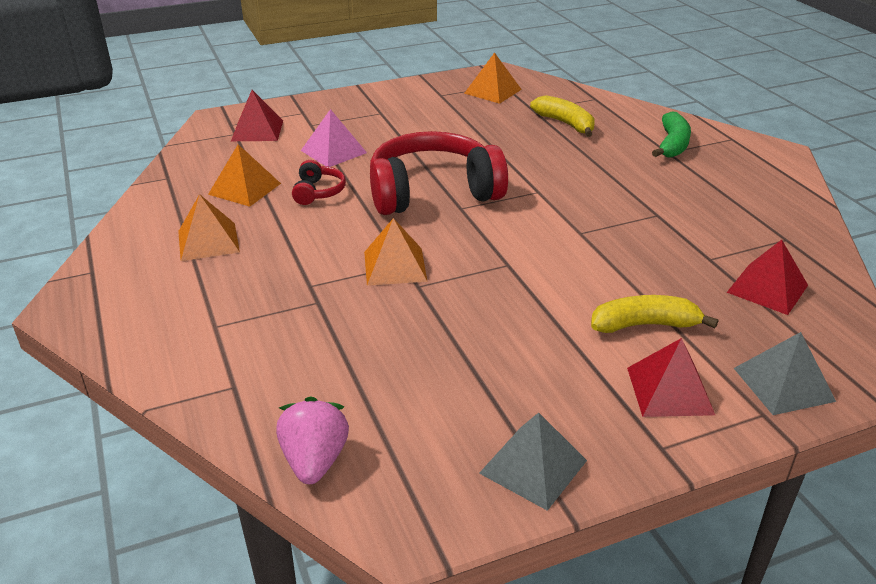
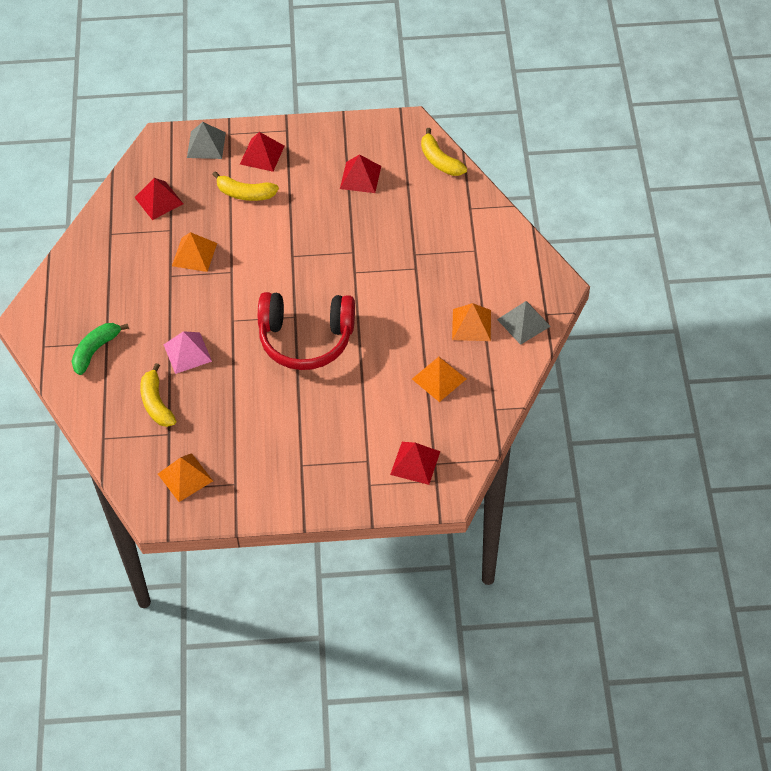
camera: 160 degrees left, 20 degrees up
pink strawberry [276,396,349,484] -> yellow banana [421,128,467,176]
red headphones [292,160,346,205] -> none
pink pyramid [301,109,367,167] -> pink pyramid moved to [164,331,212,374]
orange pyramid [364,218,427,286] -> orange pyramid moved to [172,232,217,272]
grey pyramid [479,412,587,511] -> grey pyramid moved to [497,301,551,345]
none -> red pyramid [340,154,381,193]

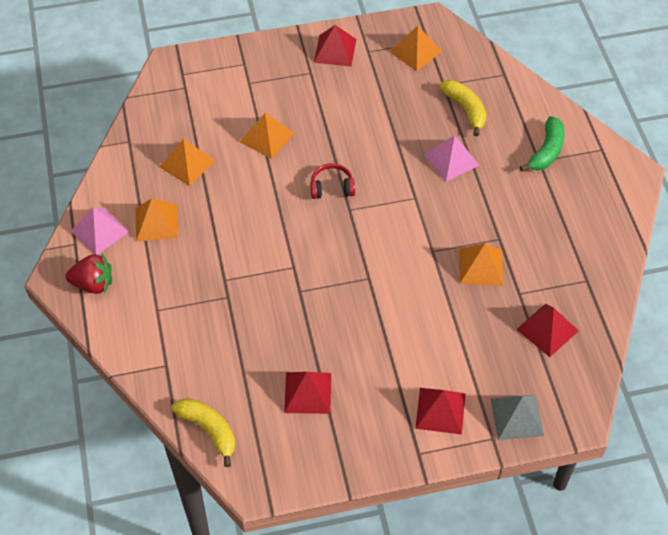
camera: 170 degrees right, 0 degrees up
yellow banana [212,171,279,201] -> none
red headphones [258,292,355,370] -> red headphones [310,163,355,199], size x0.43
red pyramid [390,442,440,485] -> red pyramid moved to [314,25,356,67]
grey pyramid [497,301,551,345] -> pink pyramid [71,207,129,255]
none -> red strawberry [65,253,112,294]
none -> orange pyramid [240,113,294,159]

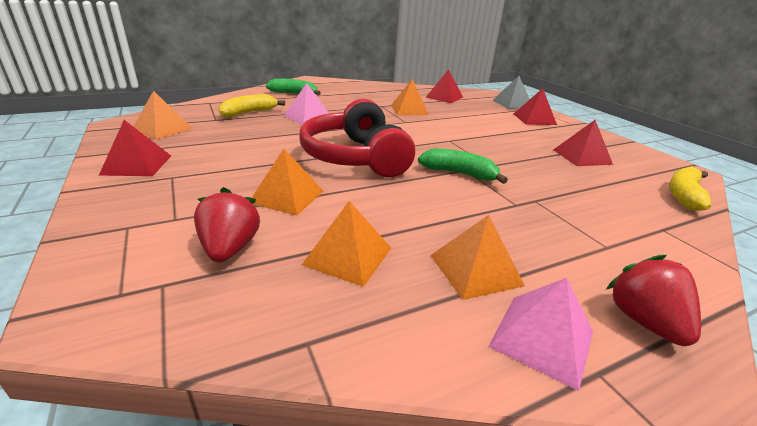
camera: 105 degrees left, 25 degrees down
red headphones [310,163,355,199] -> red headphones [299,99,415,177], size x2.31
none -> red strawberry [194,187,260,263]
none -> green banana [418,148,508,184]

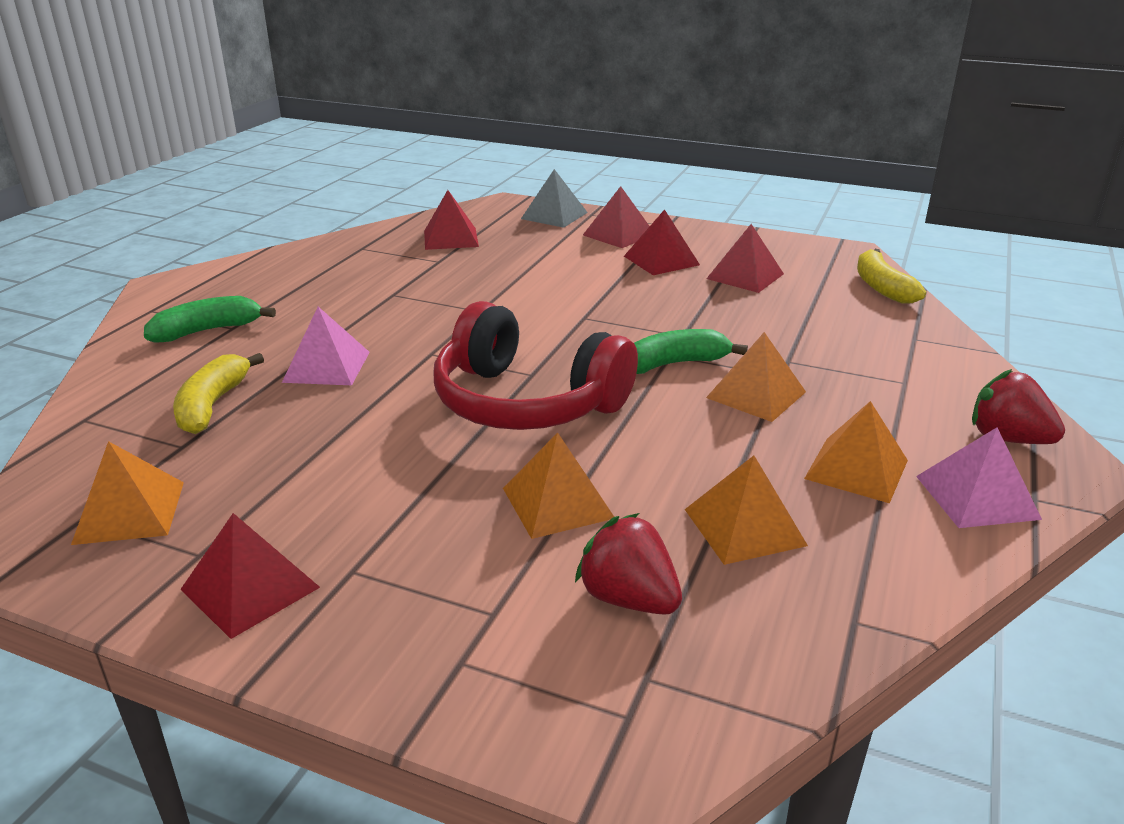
camera: 40 degrees left, 0 degrees up
orange pyramid [391,79,429,115] -> orange pyramid moved to [706,332,806,422]
none -> red pyramid [624,209,700,275]

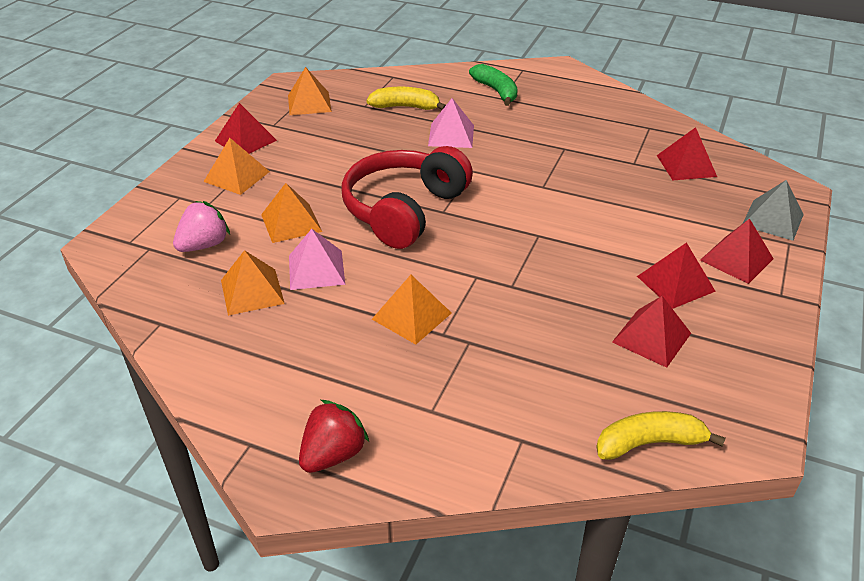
camera: 90 degrees right, 10 degrees up
red strawberry [575,513,682,615] -> pink strawberry [173,201,230,252]
green banana [634,329,748,374] -> none
orange pyramid [804,401,908,503] -> orange pyramid moved to [204,138,270,195]
pink pyramid [916,427,1042,528] -> pink pyramid moved to [289,229,345,290]

